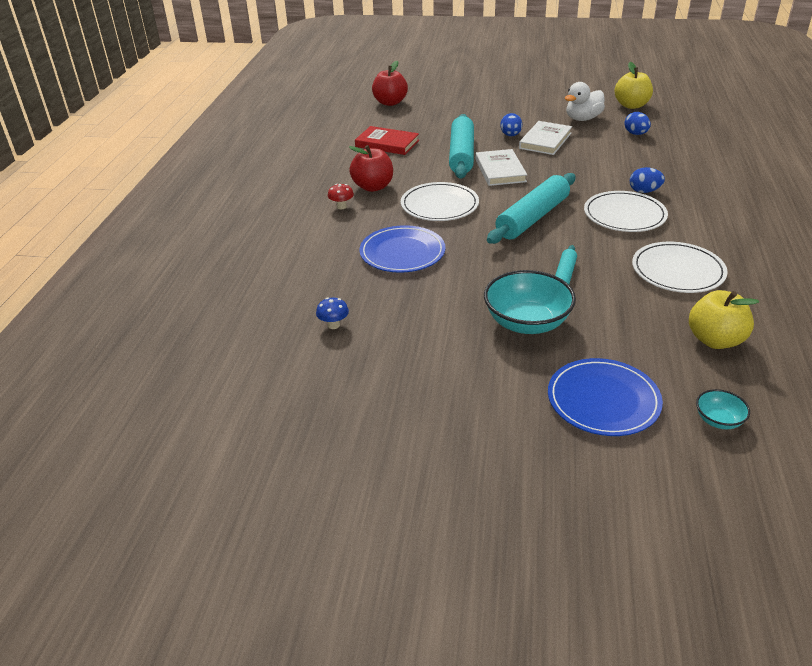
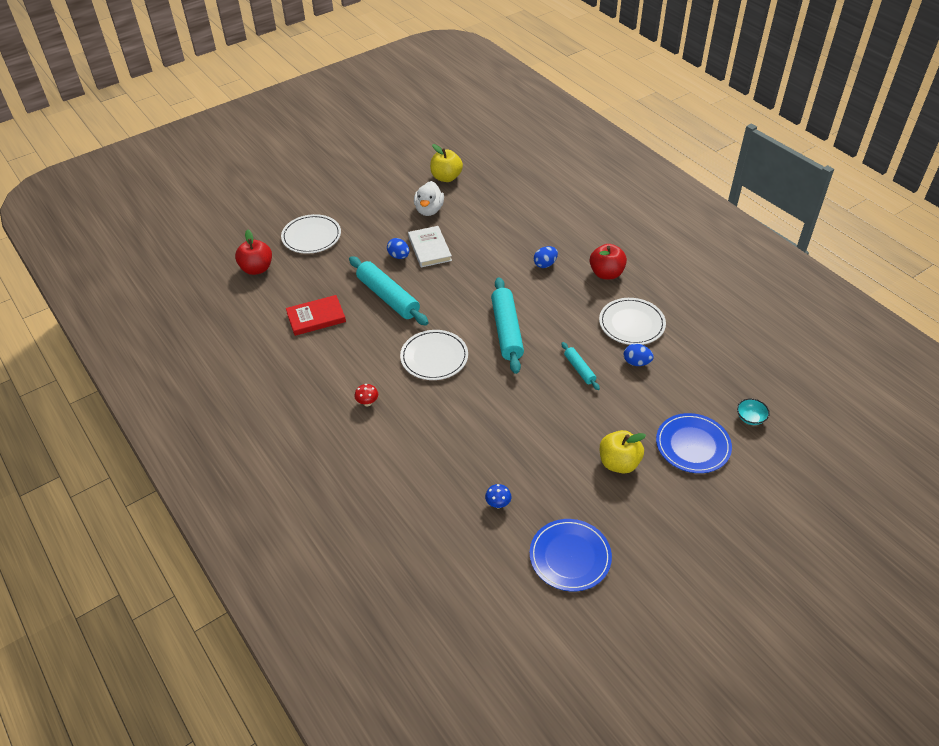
camera: 45 degrees left, 10 degrees up
red apple [349,145,393,192] -> red apple moved to [590,244,627,279]
blue plate [359,225,445,273] -> blue plate moved to [530,519,612,591]
white book [476,149,527,186] -> none
turquoise bowl [484,270,576,334] -> none
white plate [584,191,668,232] -> white plate moved to [281,214,341,254]
blue egg [624,112,651,135] -> blue egg moved to [624,344,654,366]
yellow apple [689,290,759,349] -> yellow apple moved to [600,430,646,473]

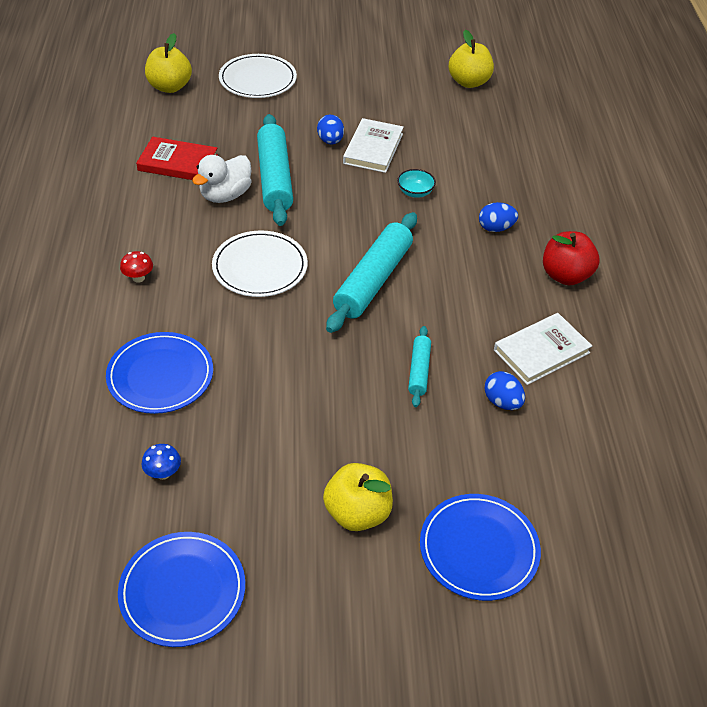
camera: 30 degrees right, 0 degrees up
red apple [235,229,272,275] -> yellow apple [145,33,192,93]
white duck [414,181,444,216] -> white duck moved to [192,155,252,203]
white plate [599,298,666,345] -> white book [494,313,592,385]
turquoise bowl [737,399,770,425] -> turquoise bowl moved to [397,169,436,198]
none -> blue plate [106,332,213,414]

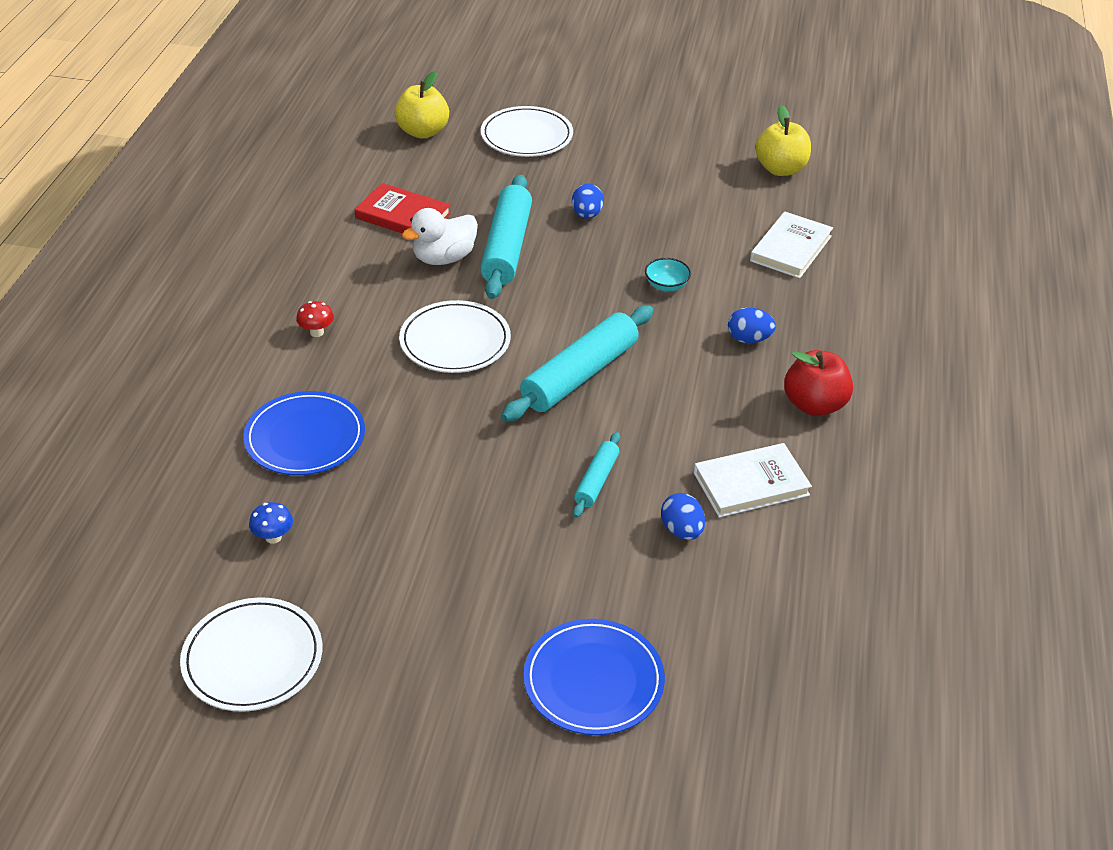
camera: 15 degrees right, 5 degrees down
blue plate [118,532,245,647] -> white plate [180,597,322,712]
yellow apple [323,463,393,531] -> none
white book [343,118,404,173] -> white book moved to [750,211,833,278]

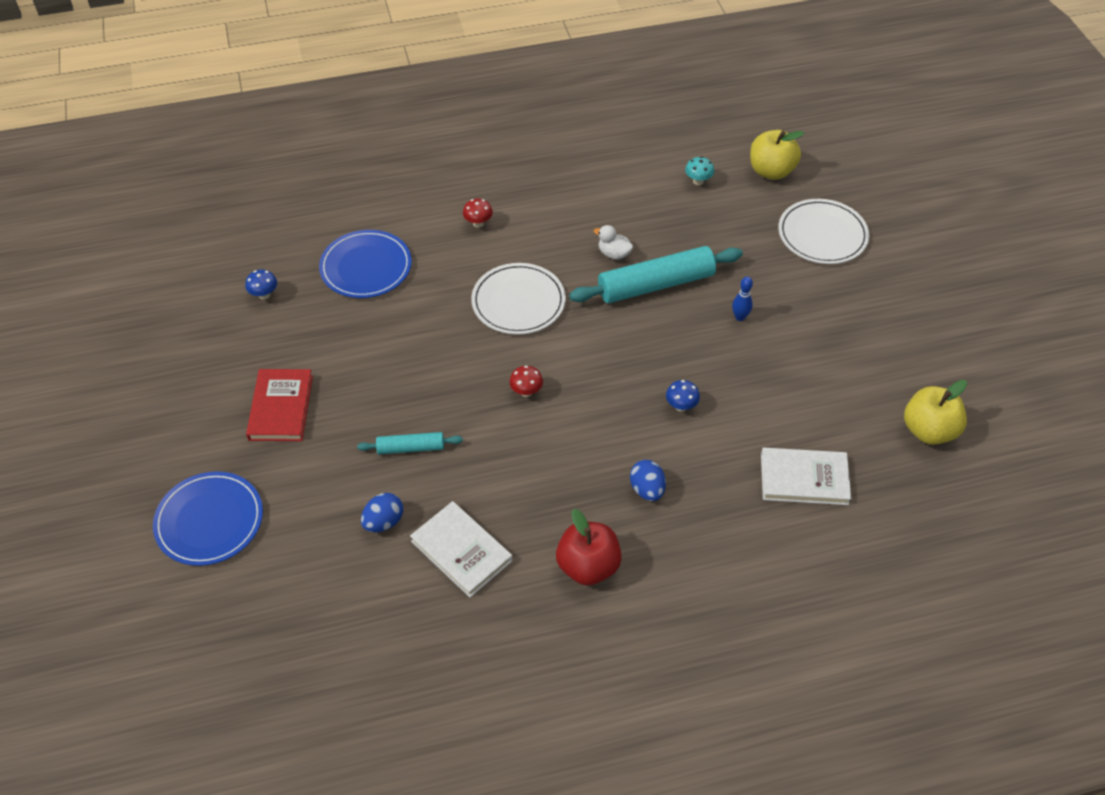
camera: 65 degrees right, 10 degrees up
white plate [180,597,322,712] -> none
red book [354,183,451,234] -> red book moved to [246,369,313,441]
white duck [402,208,478,265] -> white duck [594,225,633,260], size x0.59
turquoise rolling pin [501,305,653,422] -> red mushroom [509,366,543,397]
blue egg [572,183,604,219] -> blue bowling pin [732,277,753,321]
turquoise bowl [645,258,691,291] -> blue mushroom [666,380,700,412]
none -> turquoise mushroom [685,156,714,185]

